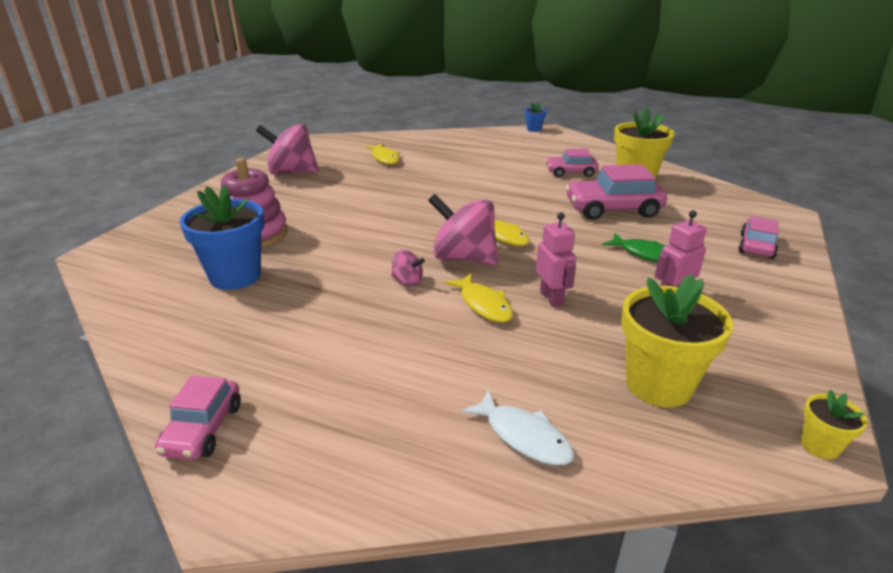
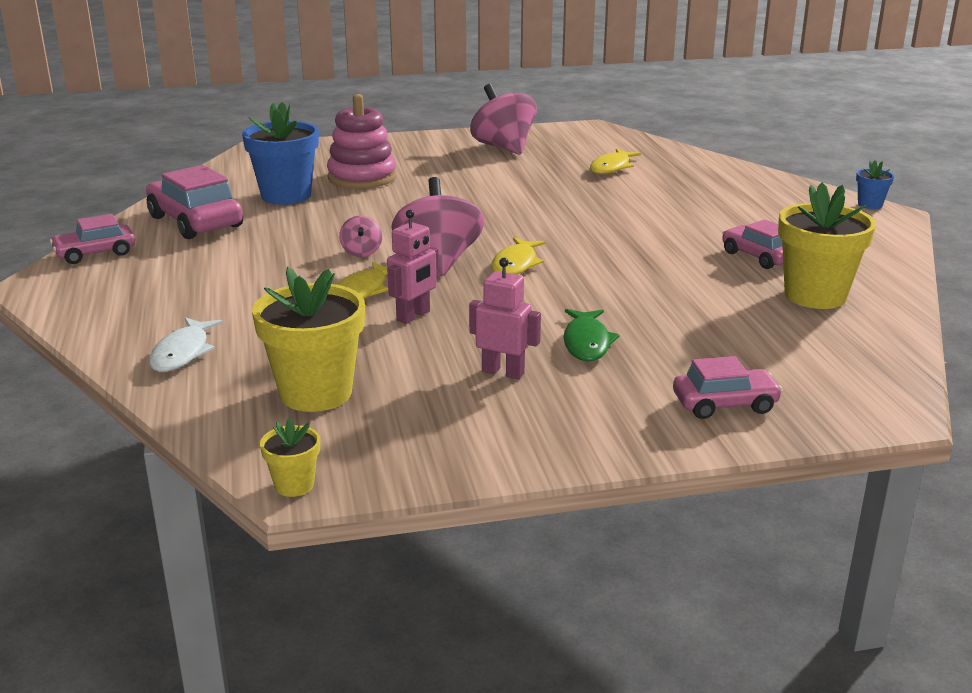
camera: 55 degrees right, 5 degrees down
pink car [566,164,667,220] -> pink car moved to [146,165,243,239]

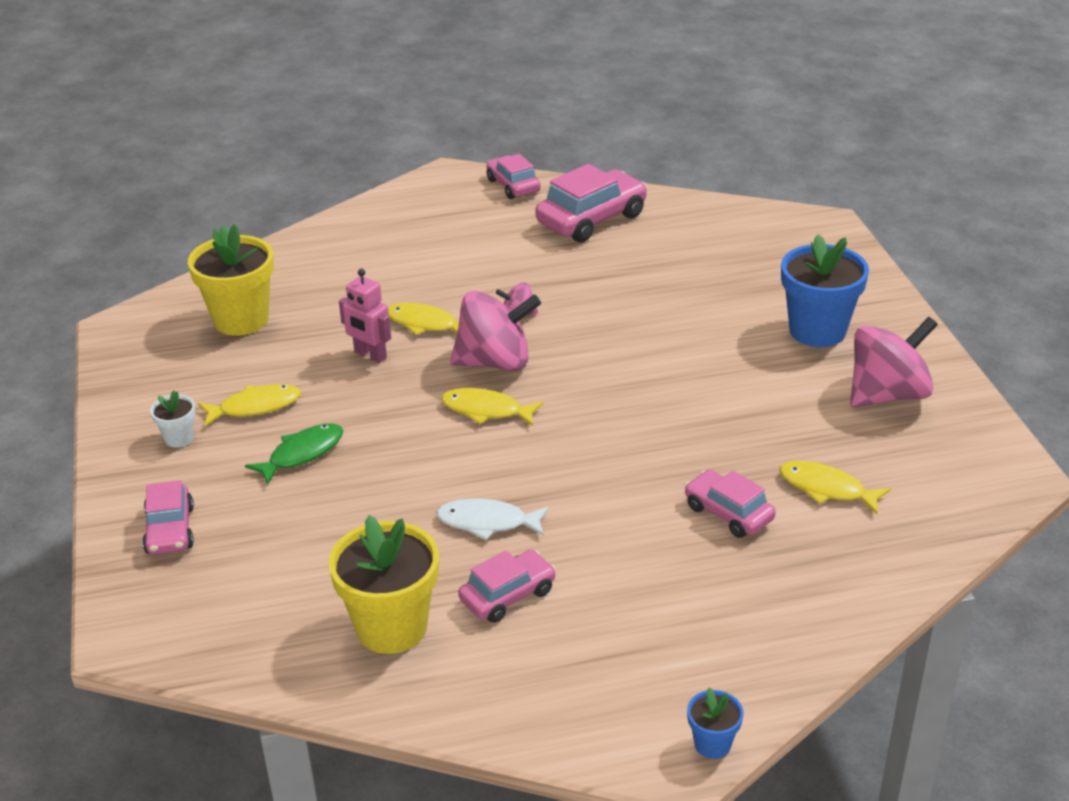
camera: 90 degrees right, 10 degrees up
white fish [149,317,223,372] -> white fish moved to [436,499,549,540]
blue flower pot [242,102,319,205] -> blue flower pot moved to [781,234,869,347]
yellow flower pot [260,418,320,497] -> none
pink stacking toy [327,94,396,189] -> none
pink robot [469,258,541,379] -> yellow fish [198,384,301,426]
green fish [564,309,619,361] -> green fish turned 135 degrees clockwise [245,423,343,485]
none -> white flower pot [150,390,195,448]
none -> pink car [685,470,776,538]

